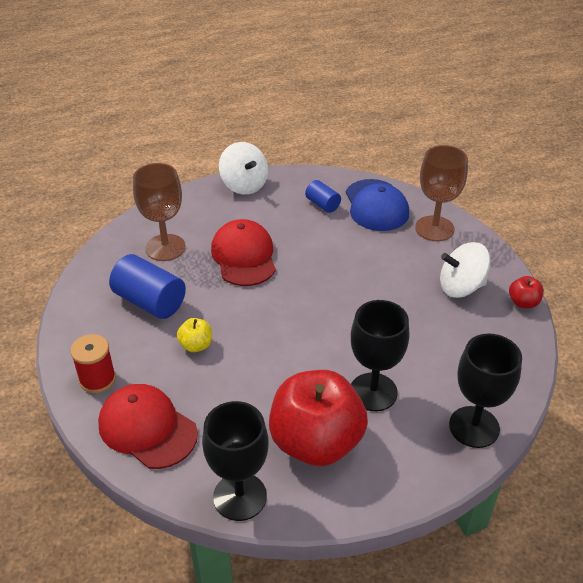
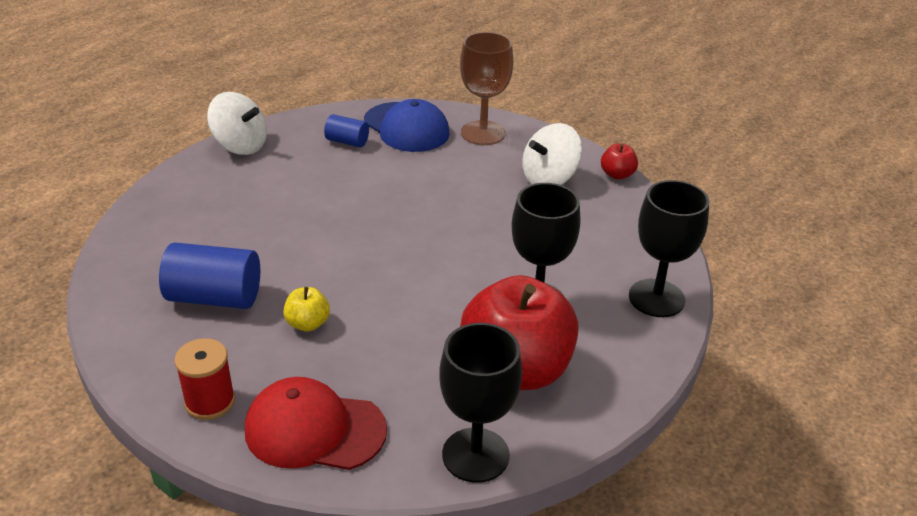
camera: 30 degrees left, 5 degrees down
brown goblet [133,163,186,261] -> none
red cap [211,219,276,286] -> none

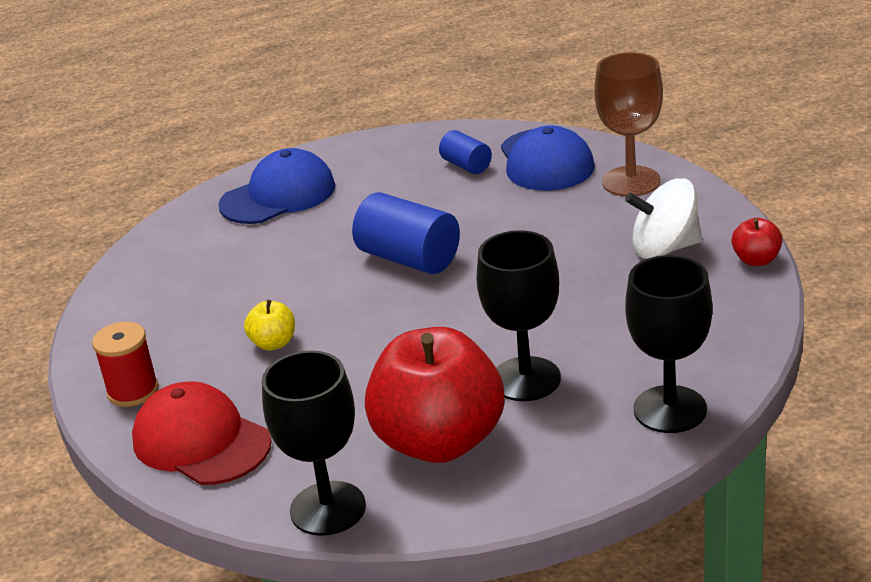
camera: 35 degrees right, 5 degrees down
blue cylinder [159,243,260,309] -> blue cylinder moved to [352,192,460,274]
white spinning top [207,92,267,155] -> none
none -> blue cap [218,148,335,224]

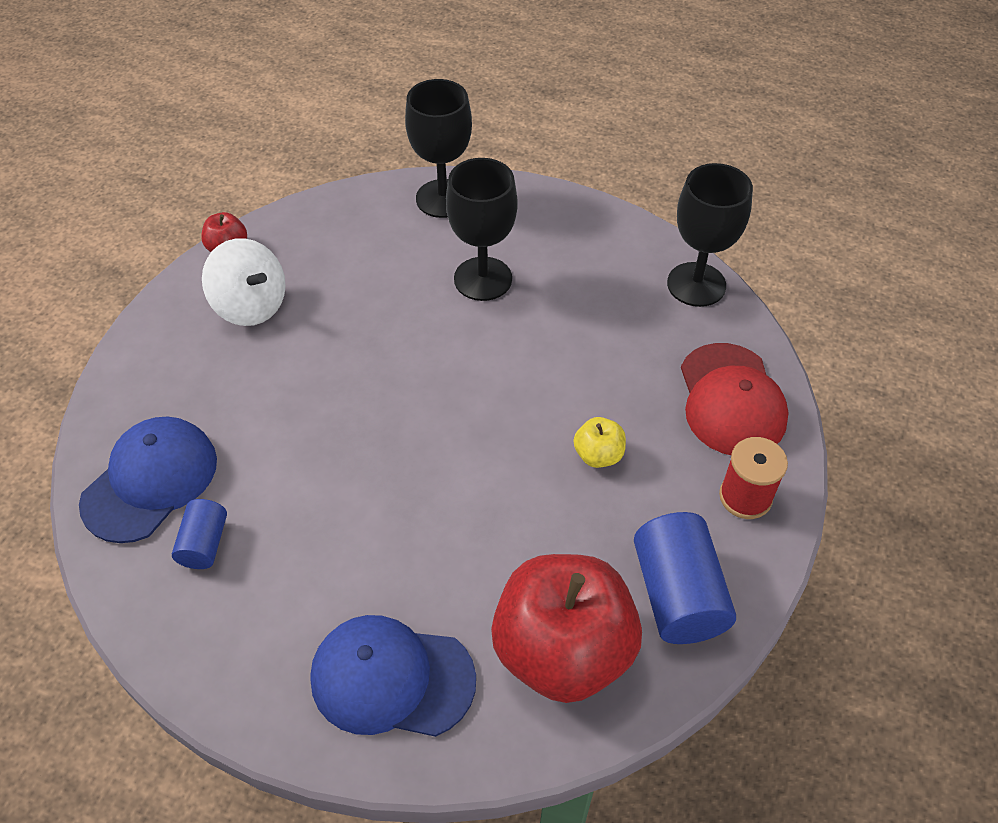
camera: 140 degrees left, 20 degrees up
blue cylinder [352,192,460,274] -> blue cylinder moved to [634,512,736,644]
red apple [365,327,505,463] -> red apple moved to [491,554,642,703]
brown goblet [594,52,663,197] -> none

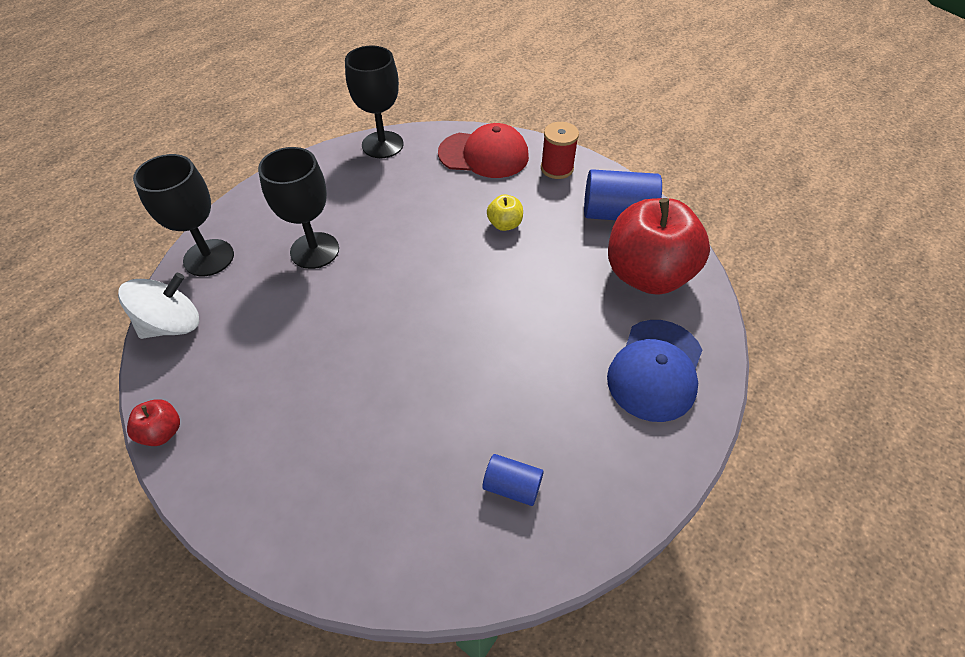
camera: 75 degrees left, 0 degrees up
blue cap [79,416,217,543] -> none
white spinning top [202,238,286,326] -> white spinning top moved to [118,273,199,339]

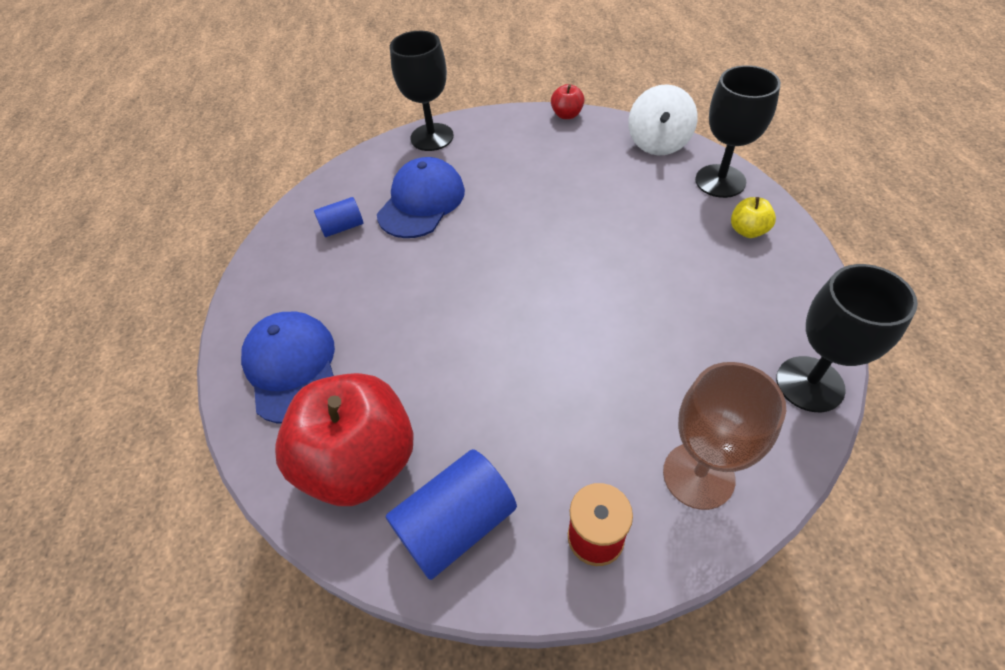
camera: 140 degrees right, 0 degrees up
black goblet [258,147,339,269] -> black goblet moved to [390,31,454,151]
red cap [438,123,529,178] -> brown goblet [663,362,786,510]
yellow apple [487,195,523,231] -> yellow apple moved to [731,197,776,238]
none -> blue cap [377,157,465,238]

